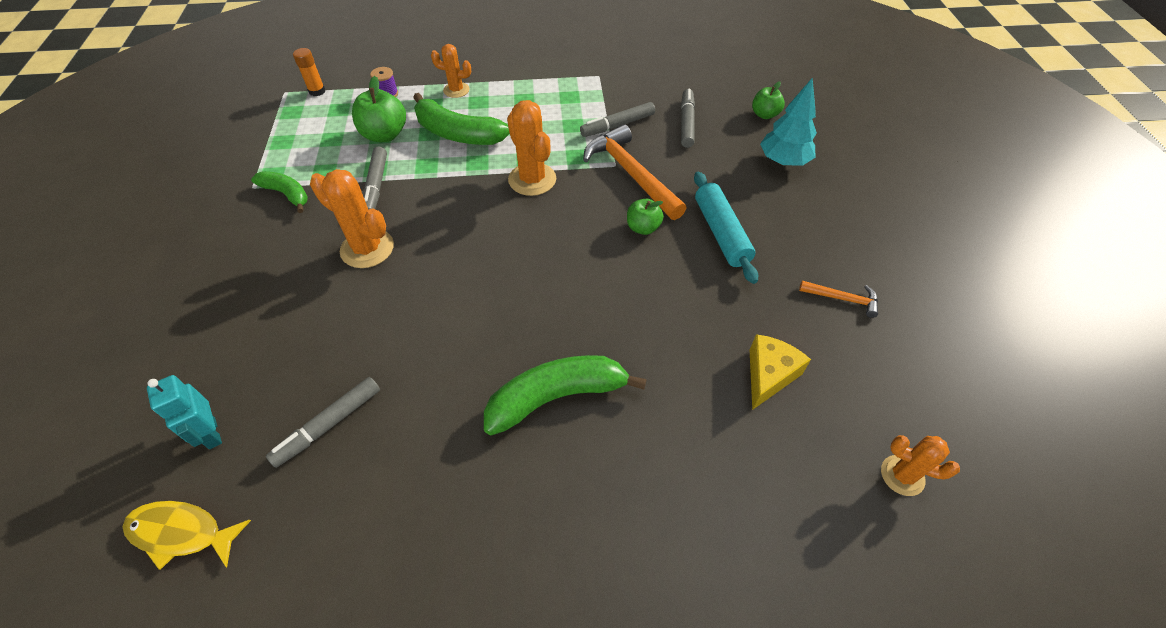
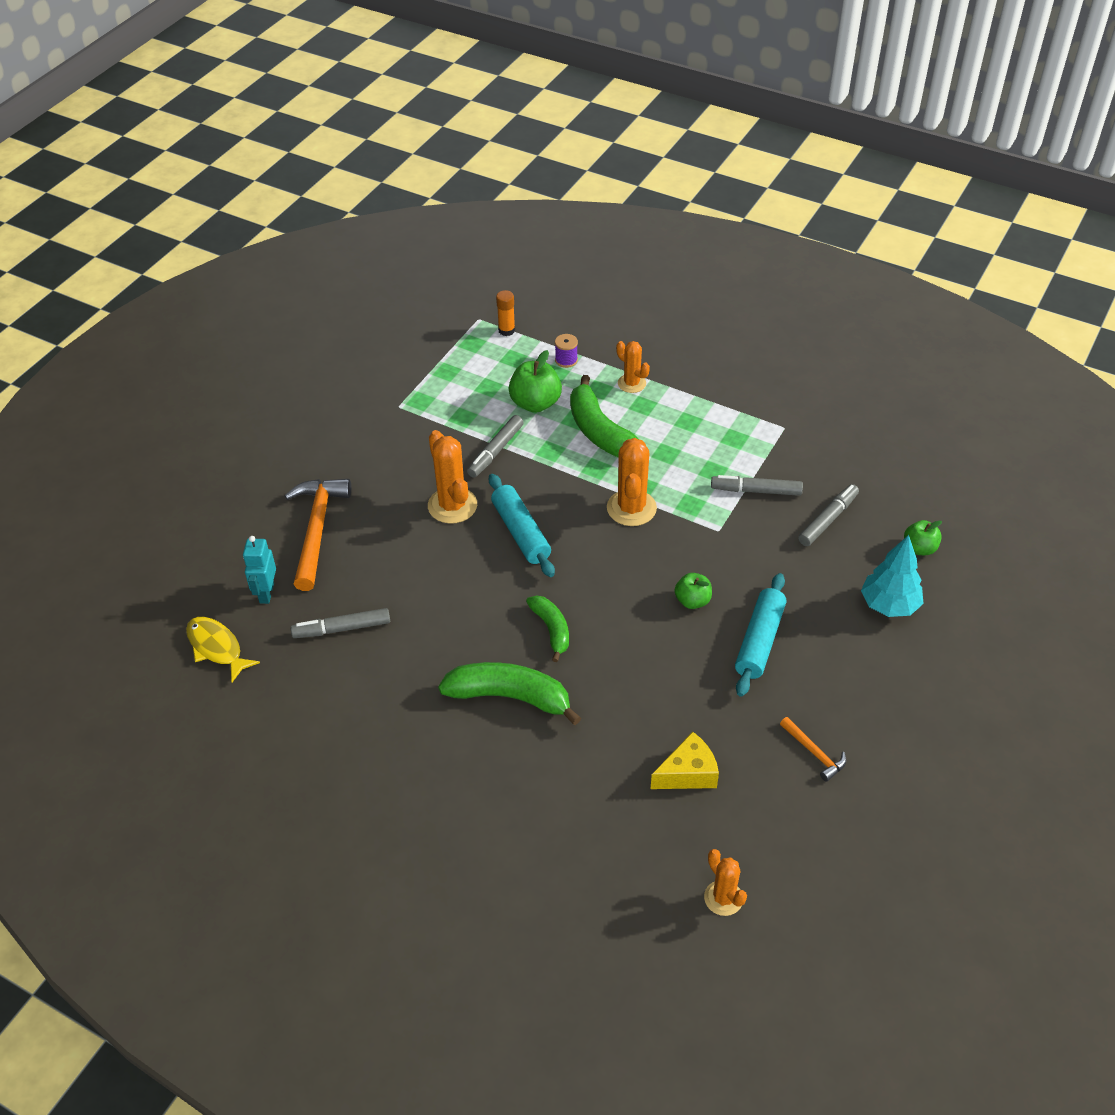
camera: 35 degrees right, 5 degrees down
green banana [251,171,308,213] -> green banana moved to [526,595,569,662]
orange hammer [583,124,687,220] -> orange hammer moved to [285,479,351,591]
none -> turquoise rolling pin [489,474,555,577]

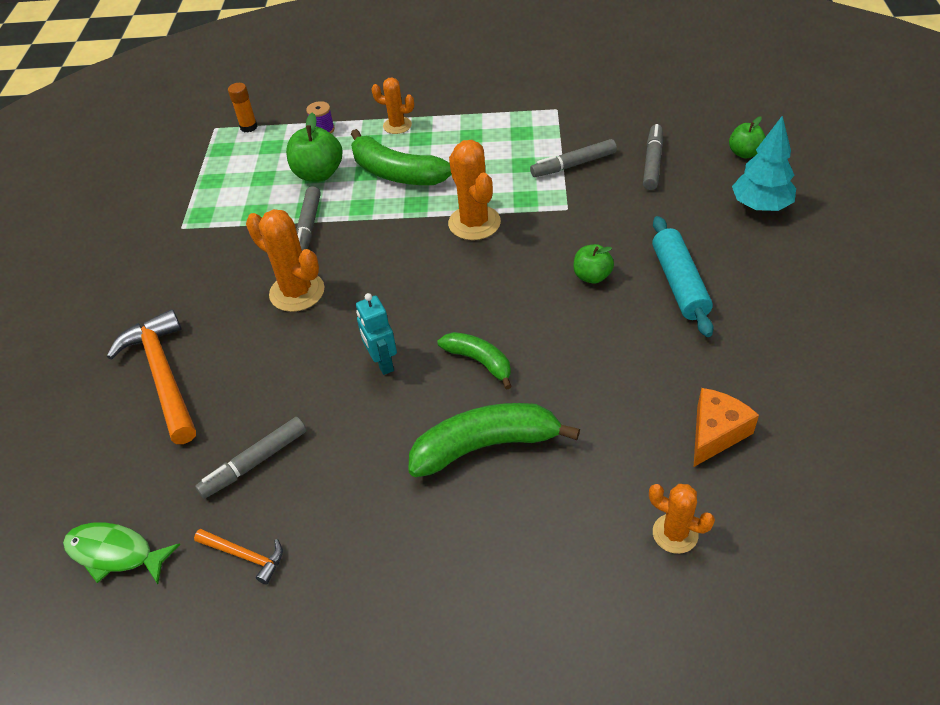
camera: 25 degrees left, 0 degrees up
yellow fish [186,617,260,682] -> green fish [63,522,180,584]
turquoise robot [243,536,276,604] -> turquoise robot moved to [356,293,397,375]
turquoise rolling pin [489,474,555,577] -> none
yellow cheese [651,732,719,789] -> orange cheese [694,388,759,467]
orange cactus [704,849,747,916] -> orange cactus moved to [649,484,715,554]
orange hammer [780,717,846,782] -> orange hammer moved to [194,529,283,585]

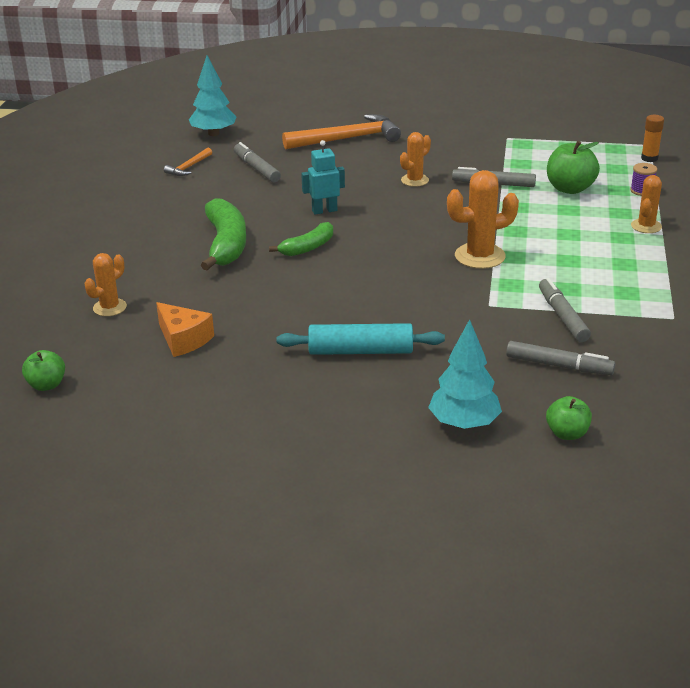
camera: 95 degrees right, 15 degrees down
green fish [63,522,180,584] -> turquoise tree [189,55,236,136]
orange cactus [246,209,325,312] -> orange cactus [400,132,431,187], size x0.62
green banana [351,129,452,185] -> none
green apple [574,244,614,284] -> green apple moved to [22,350,65,391]

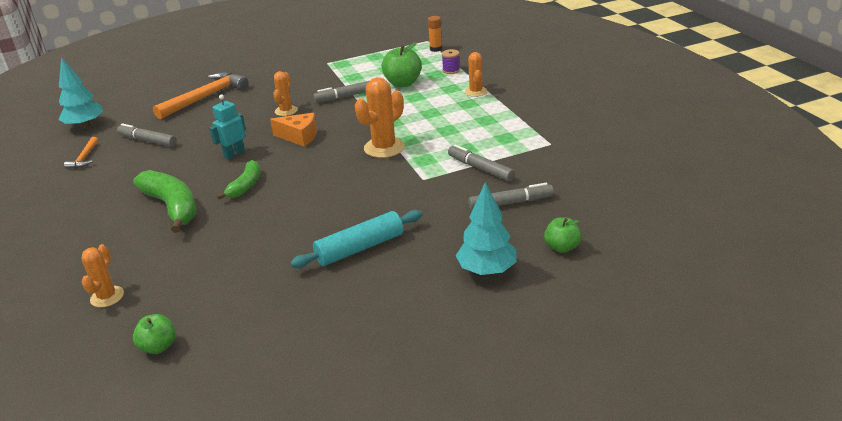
camera: 30 degrees left, 0 degrees up
green apple [22,350,65,391] -> green apple moved to [133,314,176,354]
orange cheese [156,302,214,357] -> orange cheese moved to [270,113,317,147]

